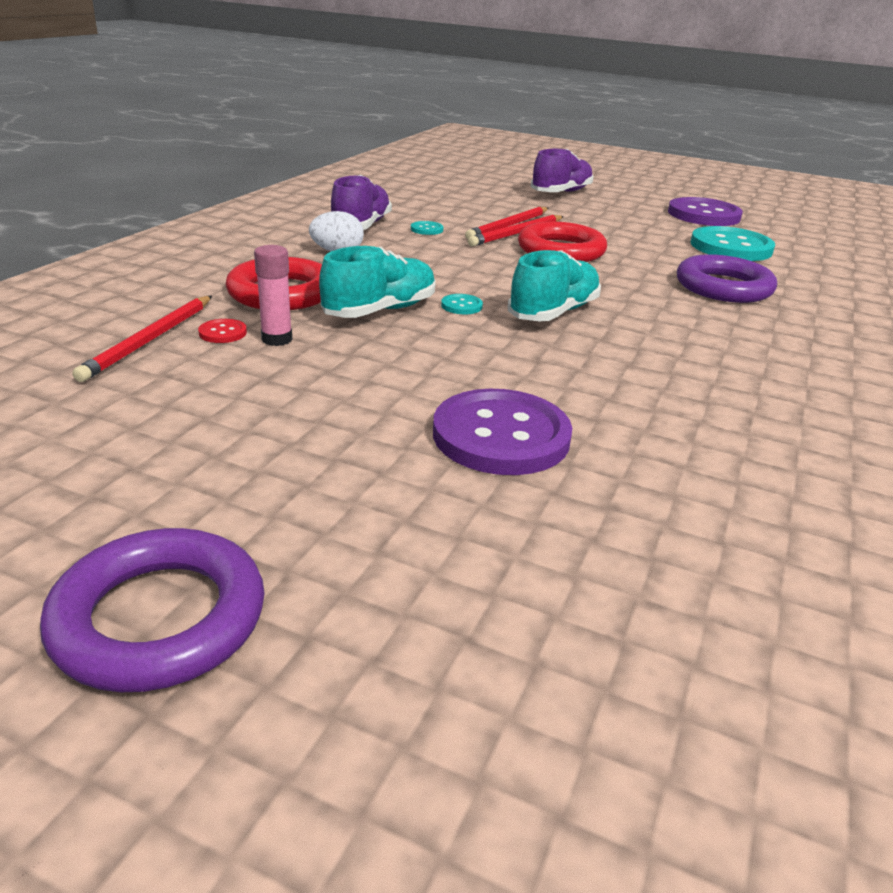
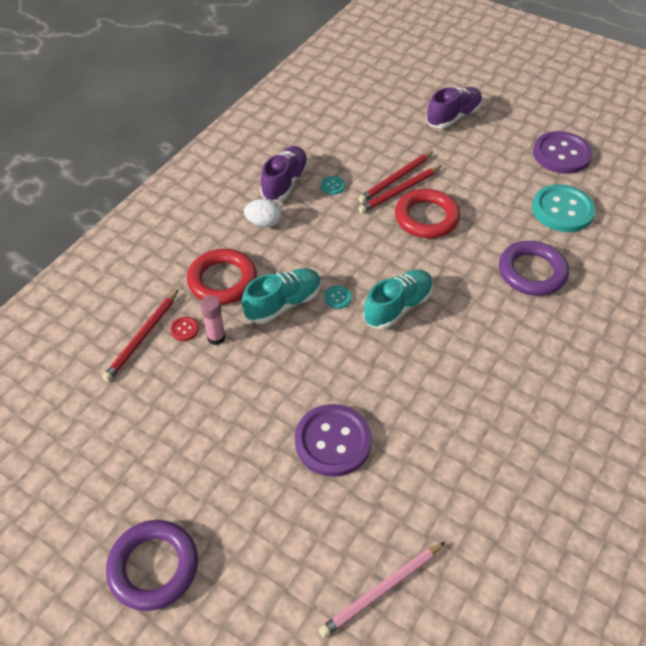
camera: 10 degrees right, 20 degrees up
none -> pink pencil [319,542,445,638]

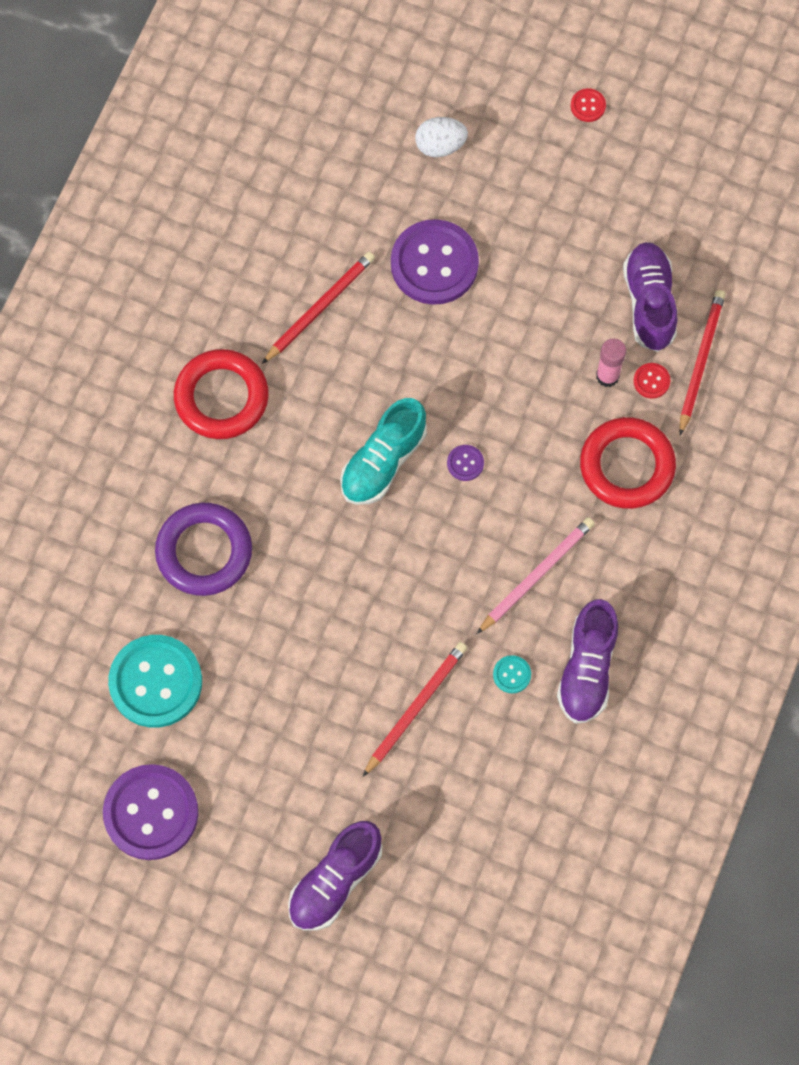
camera: 170 degrees right, 20 degrees up
purple ring [106,520,198,611] -> red button [571,88,606,122]
turquoise shoe [242,268,321,324] -> none
white egg [244,199,282,227] -> white egg moved to [415,117,468,157]
pink pencil [319,542,445,638] -> pink pencil moved to [477,517,595,634]
turquoise button [324,286,352,309] -> purple button [447,445,484,481]
red pencil [358,166,441,213] -> red pencil moved to [262,252,375,364]
red ring [395,189,460,238] -> red ring moved to [174,349,269,439]
none -> purple shoe [623,242,677,352]

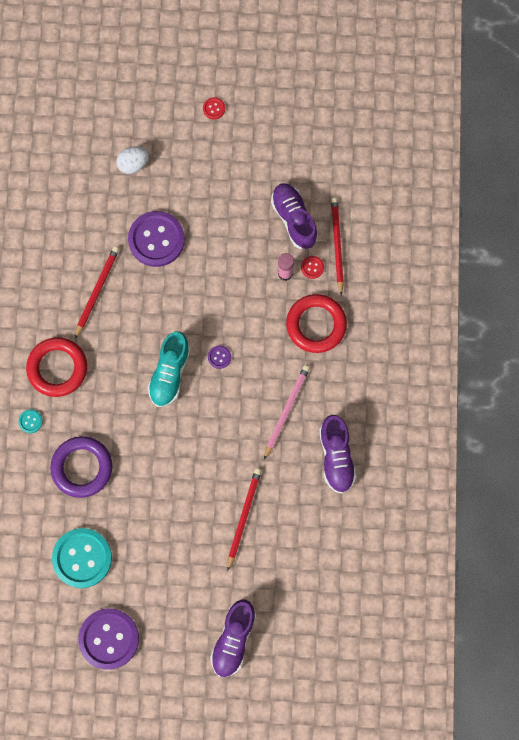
camera: 20 degrees left, 5 degrees up
turquoise button [493,655,531,693] -> turquoise button moved to [18,410,43,433]

